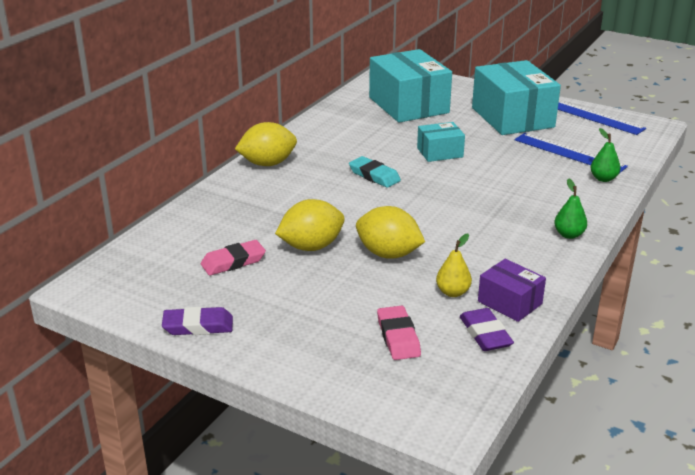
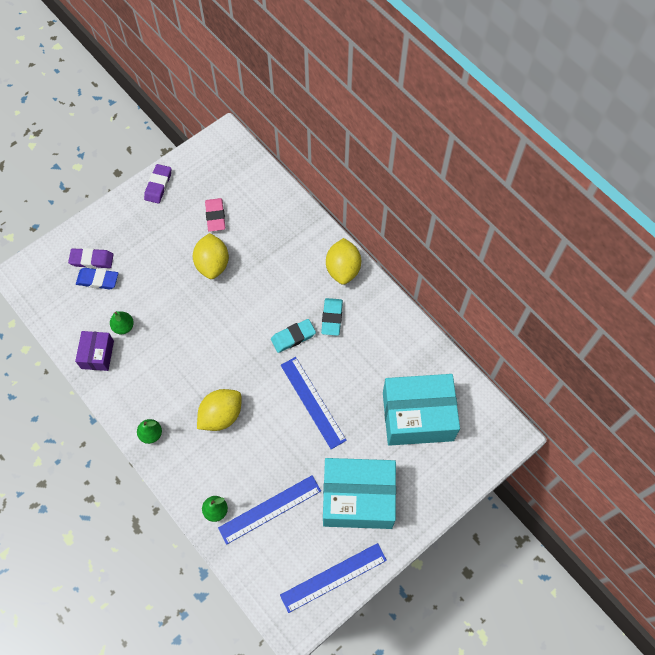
camera: 110 degrees right, 35 degrees up
yellow lemon [356,206,425,259] -> yellow lemon moved to [197,389,242,431]
pink eraser [377,306,421,360] -> blue eraser [76,268,118,289]
turquoise box [417,122,465,162] -> blue ruler [281,357,347,449]
yellow pear [436,233,472,297] -> green pear [110,311,134,334]
purple eraser [460,308,514,351] -> purple eraser moved to [68,248,114,268]
purple box [478,259,546,322] -> purple box turned 60 degrees counterclockwise [75,331,114,371]
none -> turquoise eraser [321,298,343,336]

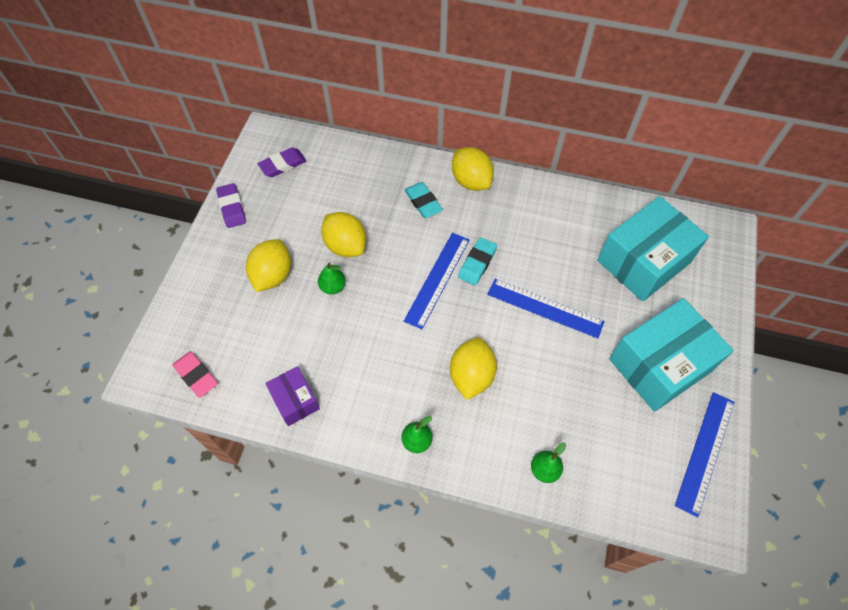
camera: 35 degrees left, 5 degrees down
purple eraser [68,248,114,268] -> purple eraser moved to [258,147,307,177]
blue eraser [76,268,118,289] -> none
green pear [110,311,134,334] -> green pear moved to [318,263,346,294]
pink eraser [205,198,225,232] -> pink eraser moved to [173,351,218,398]
blue ruler [218,475,321,545] -> blue ruler moved to [404,233,469,329]
turquoise eraser [321,298,343,336] -> turquoise eraser moved to [405,182,443,218]
none -> yellow lemon [246,239,291,292]

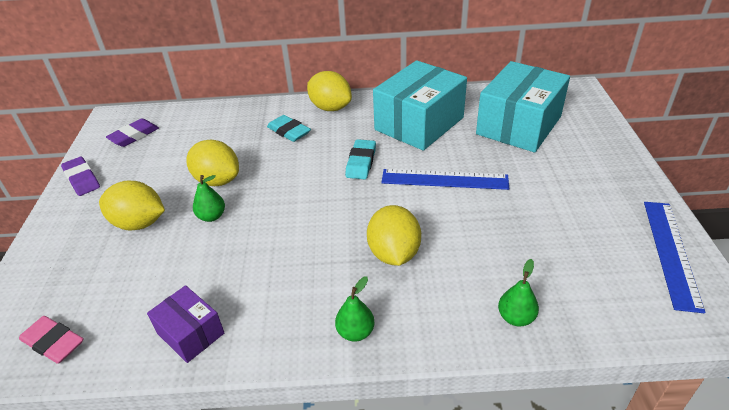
camera: 15 degrees left, 20 degrees down
yellow lemon [246,239,291,292] -> yellow lemon turned 75 degrees counterclockwise [99,181,165,231]
blue ruler [404,233,469,329] -> none
turquoise box [609,298,734,412] -> turquoise box moved to [373,60,467,151]

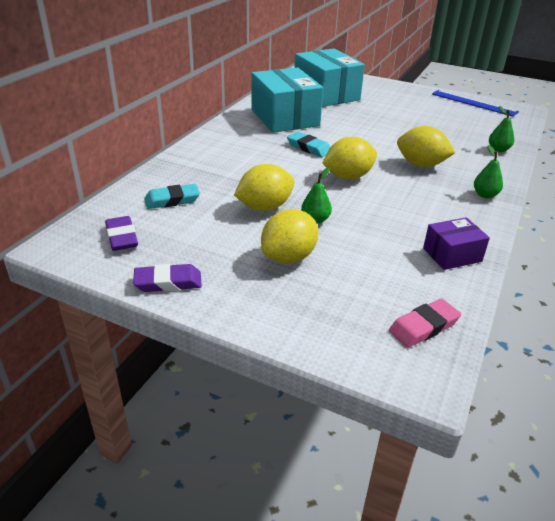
camera: 65 degrees left, 5 degrees down
turquoise eraser [267,115,311,142] -> turquoise eraser moved to [144,184,200,209]
yellow lemon [307,71,352,111] -> yellow lemon moved to [322,137,377,180]
blue ruler [381,169,509,190] -> none

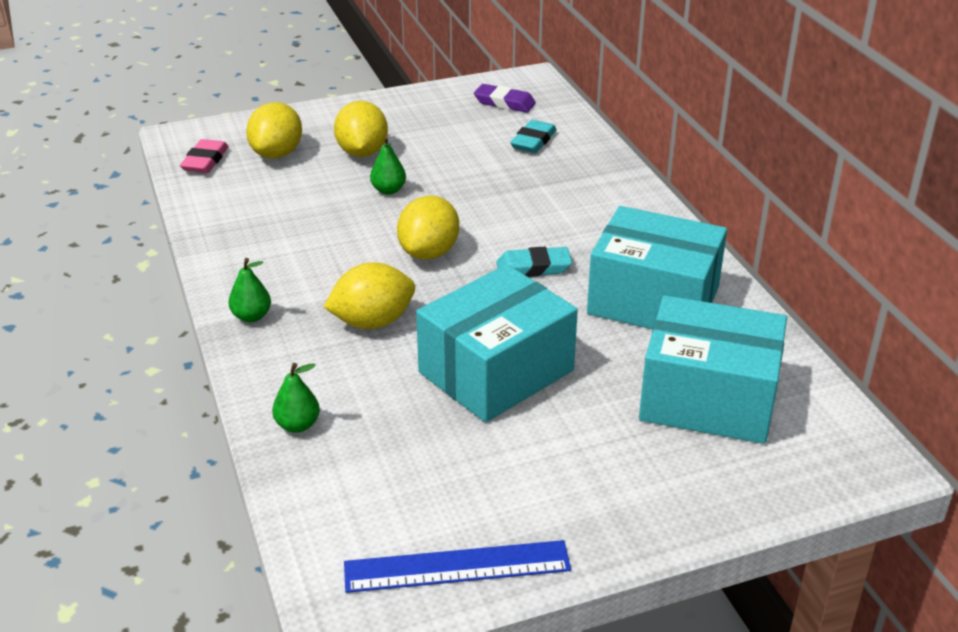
camera: 135 degrees right, 0 degrees up
purple eraser [133,264,202,292] -> none
yellow lemon [234,164,294,211] -> yellow lemon moved to [246,102,302,158]
purple box [423,217,490,270] -> none
none -> turquoise box [416,264,578,422]

